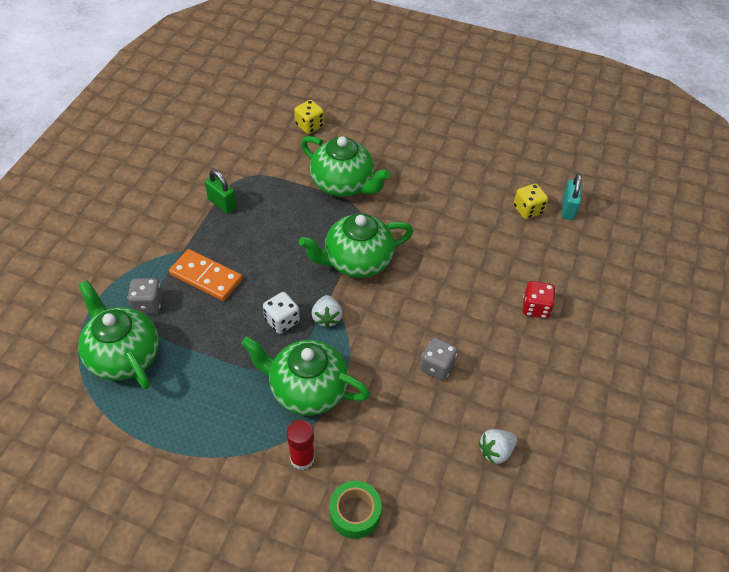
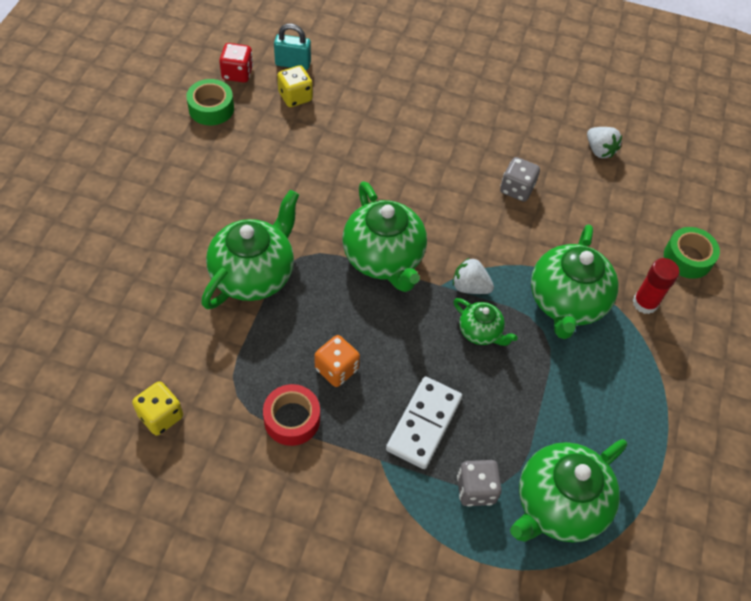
camera: 95 degrees left, 5 degrees up
orange domino [169,249,242,301] -> white domino [386,376,462,469]
green padlock [205,170,237,214] -> red tape [263,384,320,446]
white dice [263,292,300,334] -> green teapot [454,298,518,346]
yellow dice [294,100,324,134] -> yellow dice moved to [132,381,183,436]
white strawberry [311,295,343,328] -> white strawberry turned 150 degrees counterclockwise [453,258,494,294]
red dice [523,281,555,318] -> red dice moved to [219,43,253,83]
none -> green tape [186,79,234,125]
none -> orange dice [315,335,360,387]

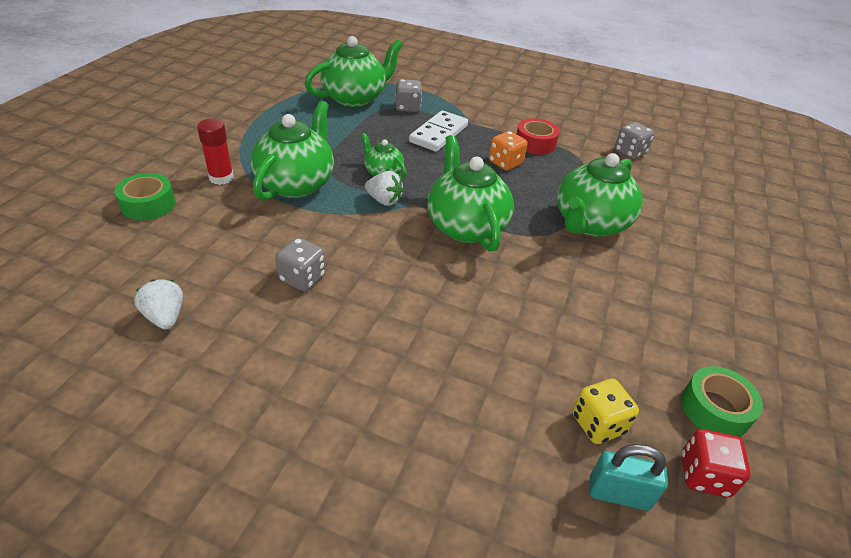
camera: 175 degrees left, 15 degrees down
yellow dice [132,381,183,436] -> grey dice [615,122,654,159]

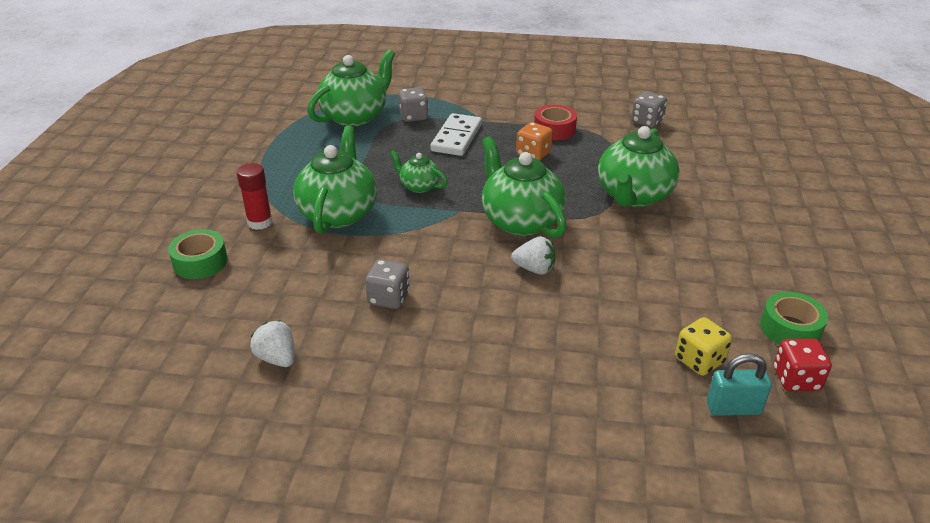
camera: 10 degrees left, 5 degrees down
white strawberry [365,171,404,206] -> white strawberry moved to [511,236,555,275]

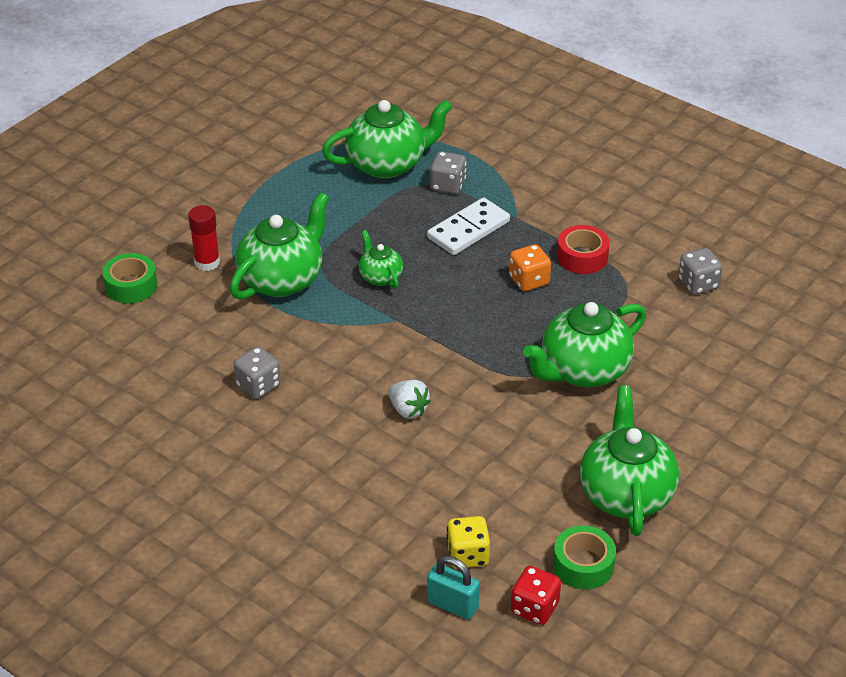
camera: 30 degrees right, 5 degrees up
white strawberry [250,320,295,367] -> none
green teapot [482,136,566,238] -> green teapot moved to [580,385,679,536]

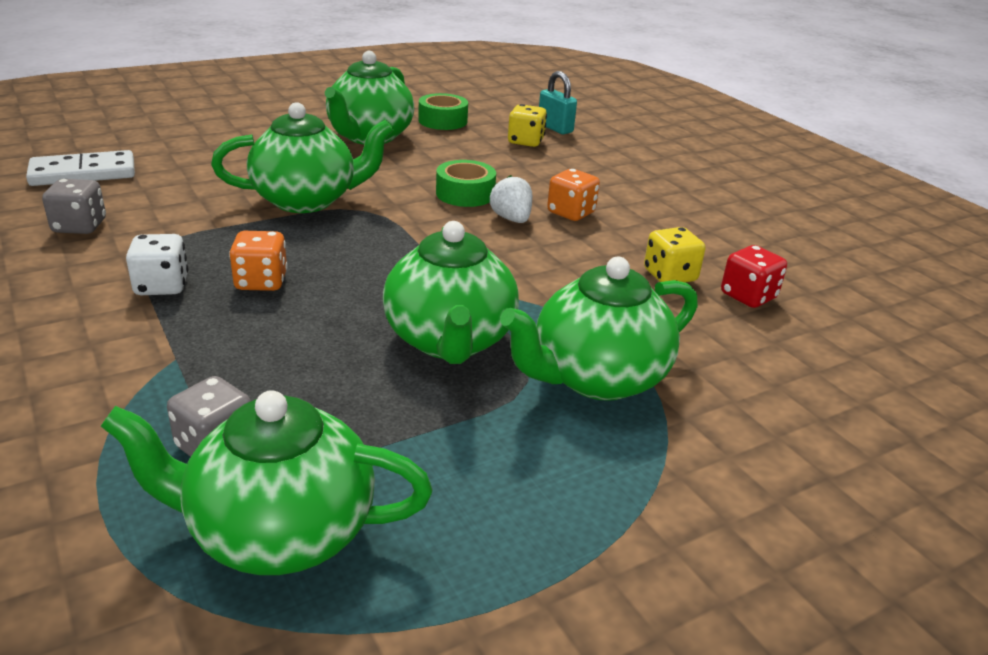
camera: 160 degrees left, 10 degrees down
green tape [102,253,157,303] -> green tape moved to [436,160,496,207]
red glue stick [188,205,220,271] -> none
grey dice [234,347,280,399] -> yellow dice [644,227,705,283]
green teapot [359,230,403,289] -> green teapot [383,221,519,364], size x1.93
white domino [427,197,510,255] -> white domino moved to [26,150,135,186]
red dice [511,566,561,625] -> red dice moved to [721,245,787,308]
red tape [557,225,610,274] -> white dice [126,234,188,295]
none -> orange dice [547,169,600,221]

